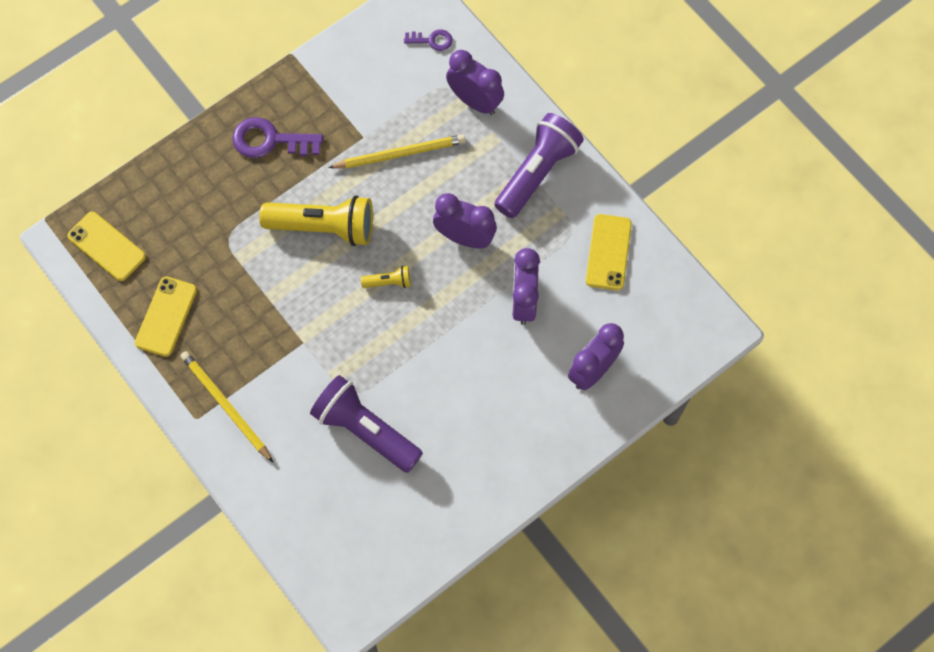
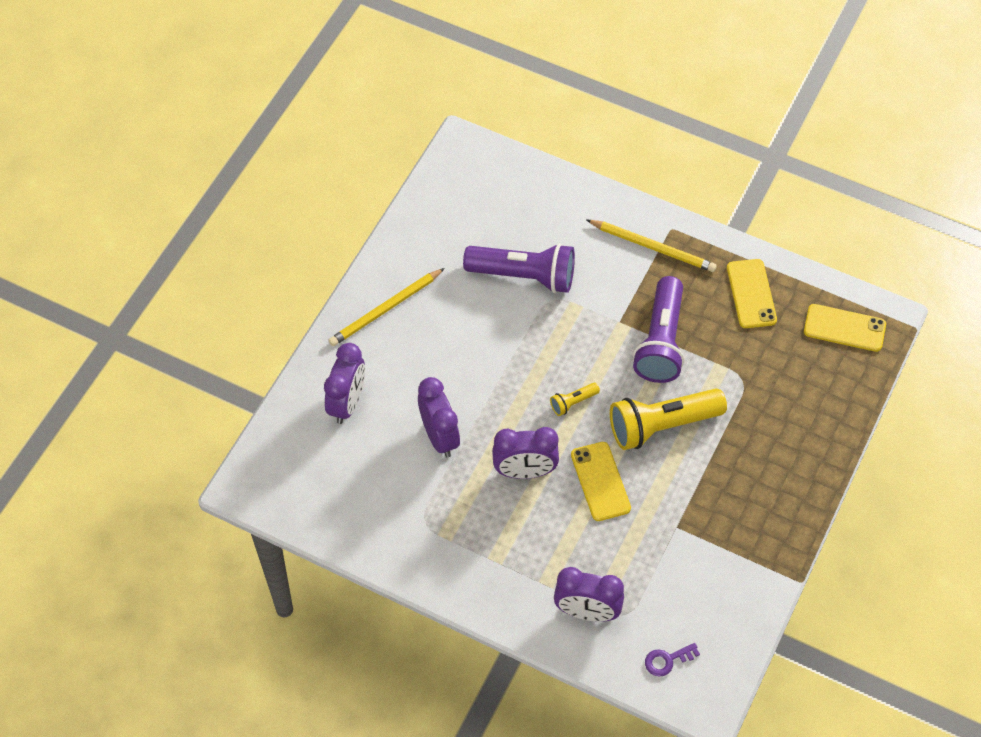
camera: 155 degrees right, 10 degrees down
purple key [232,117,323,158] -> none
yellow pencil [328,134,466,169] -> yellow pencil moved to [329,268,445,346]
purple flashlight [494,113,584,218] -> purple flashlight moved to [633,276,684,383]
yellow phone [586,214,632,290] -> yellow phone moved to [571,442,631,521]

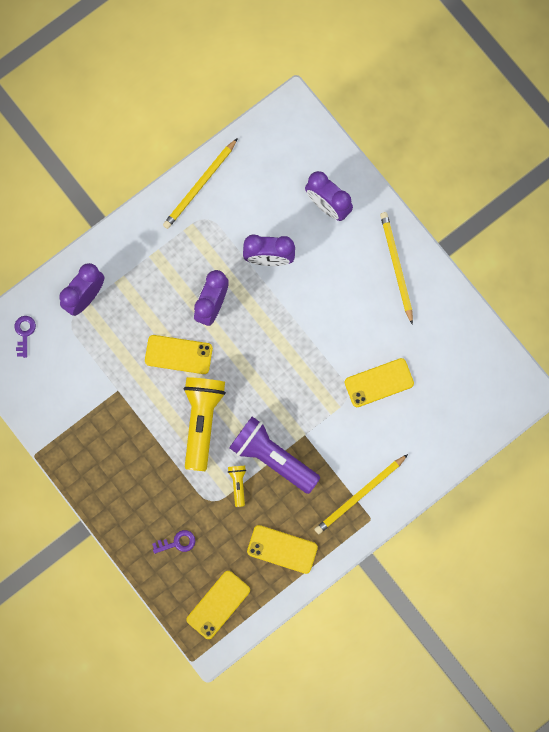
camera: 115 degrees right, 20 degrees up
purple flashlight [463,243,575,293] -> yellow phone [345,358,414,407]
yellow flashlight [550,383,600,416] -> yellow flashlight moved to [228,466,246,507]
none -> purple key [152,530,195,554]
none -> yellow pencil [163,138,238,229]

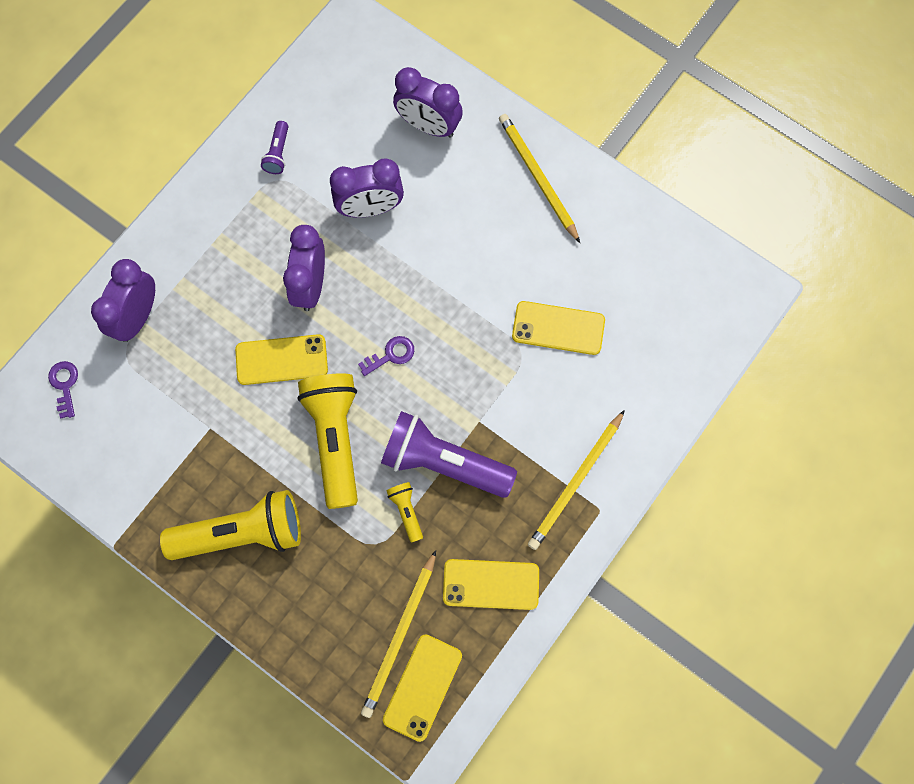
camera: 15 degrees left, 5 degrees down
purple key [152,530,195,554] -> purple key moved to [358,336,414,376]
yellow pencil [163,138,238,229] -> yellow pencil moved to [361,550,436,718]
yellow phone [345,358,414,407] -> yellow phone turned 45 degrees clockwise [512,301,605,355]
none -> yellow flashlight [160,490,301,560]
none -> purple flashlight [261,121,288,174]

